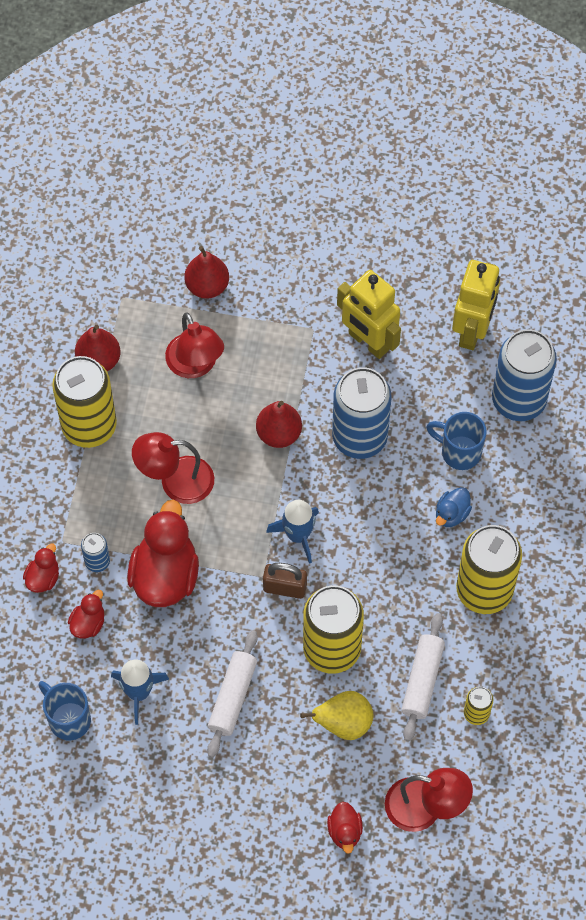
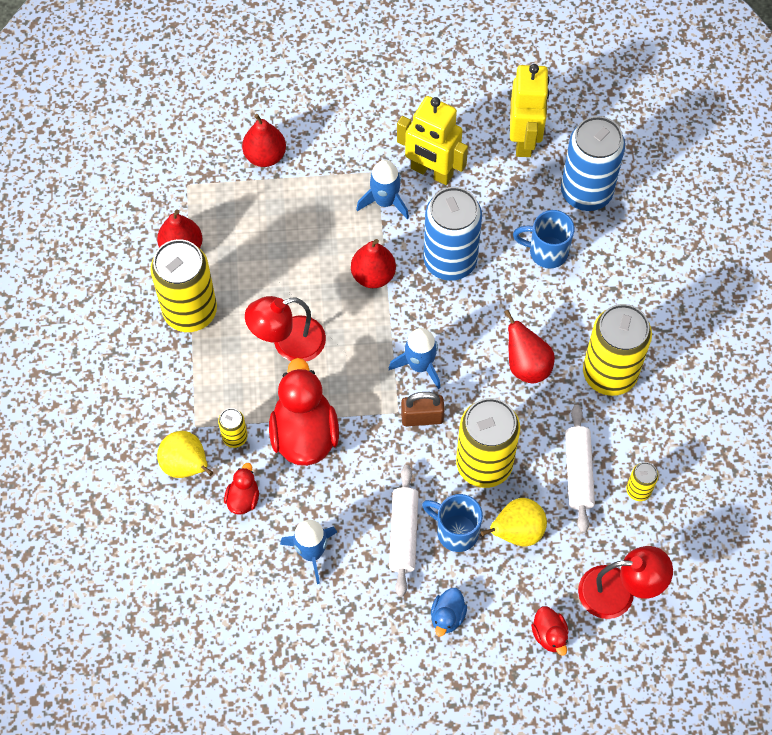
camera: 15 degrees left, 0 degrees up
red duck [23,543,59,593] -> yellow pear [157,431,213,478]
blue mug [38,681,91,740] -> blue mug moved to [422,494,483,552]
blue can [81,533,110,572] -> yellow can [218,408,247,448]
red lamp [165,313,224,378] -> none
blue duck [436,487,472,527] -> blue duck moved to [431,588,467,637]
none -> blue rocket [356,160,409,219]
none -> red pear [504,310,555,384]

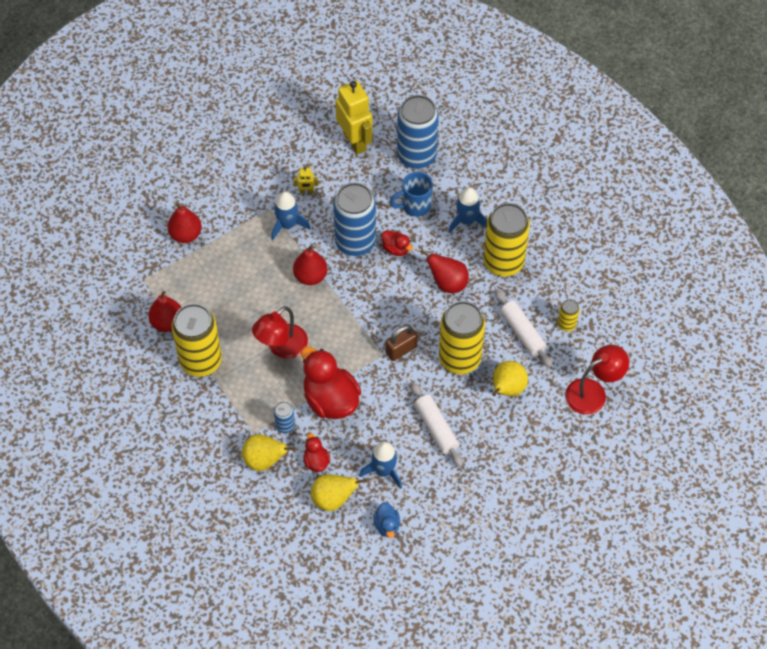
camera: 30 degrees left, 5 degrees down
yellow can [218,408,247,448] -> blue can [274,401,295,433]
blue rocket [389,328,440,389] -> blue rocket moved to [448,187,487,233]
yellow robot [397,96,468,185] -> yellow robot [294,167,318,193], size x0.43
blue mug [422,494,483,552] -> none
blue duck [431,588,467,637] -> blue duck moved to [373,502,400,538]
red duck [531,606,569,656] -> red duck moved to [382,230,413,256]
none -> yellow pear [311,474,367,511]

